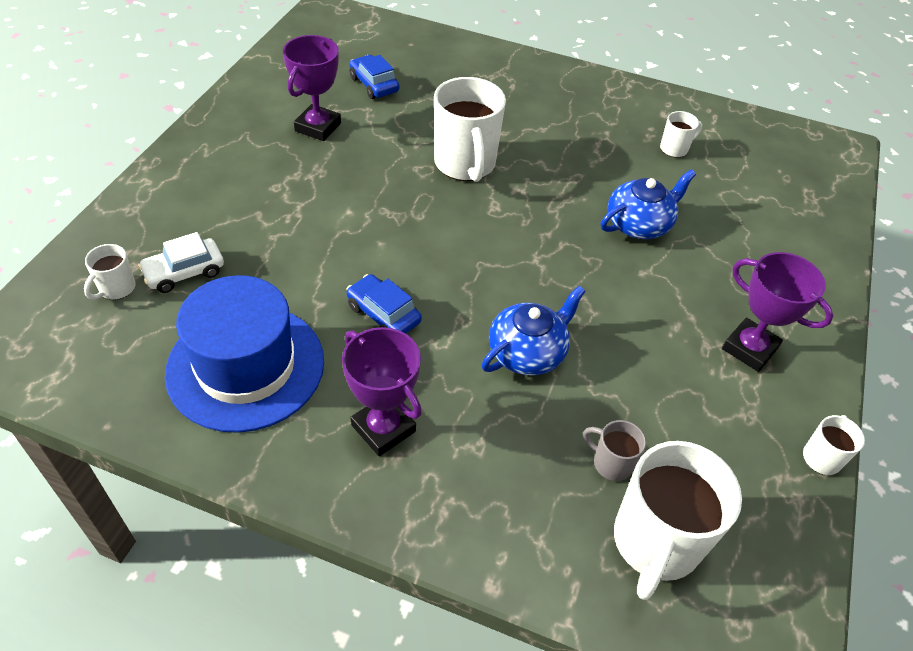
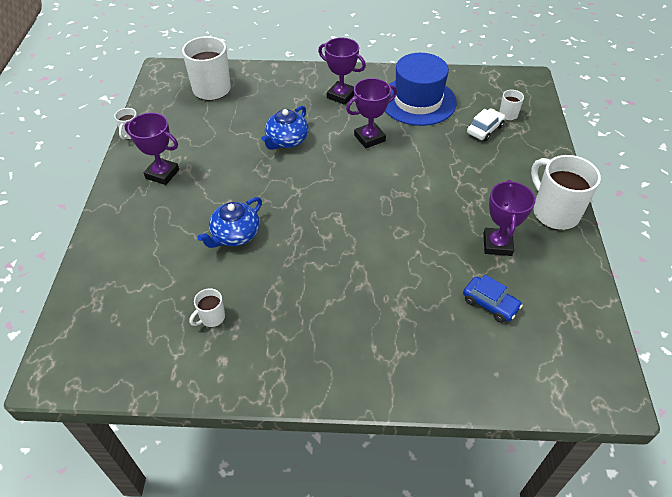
camera: 165 degrees right, 0 degrees up
blue car [346,274,422,334] -> purple trophy [346,78,397,148]
white mug [434,77,506,182] -> white mug moved to [531,155,601,230]
grey mug [583,420,646,481] -> none

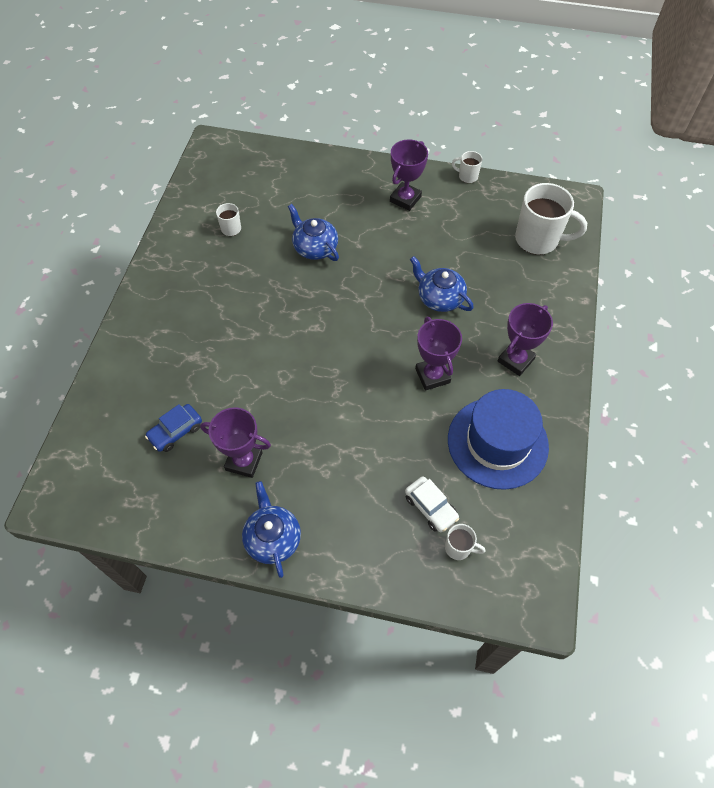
camera: 100 degrees right, 10 degrees up
white mug [531,155,601,230] -> blue teapot [242,481,301,578]

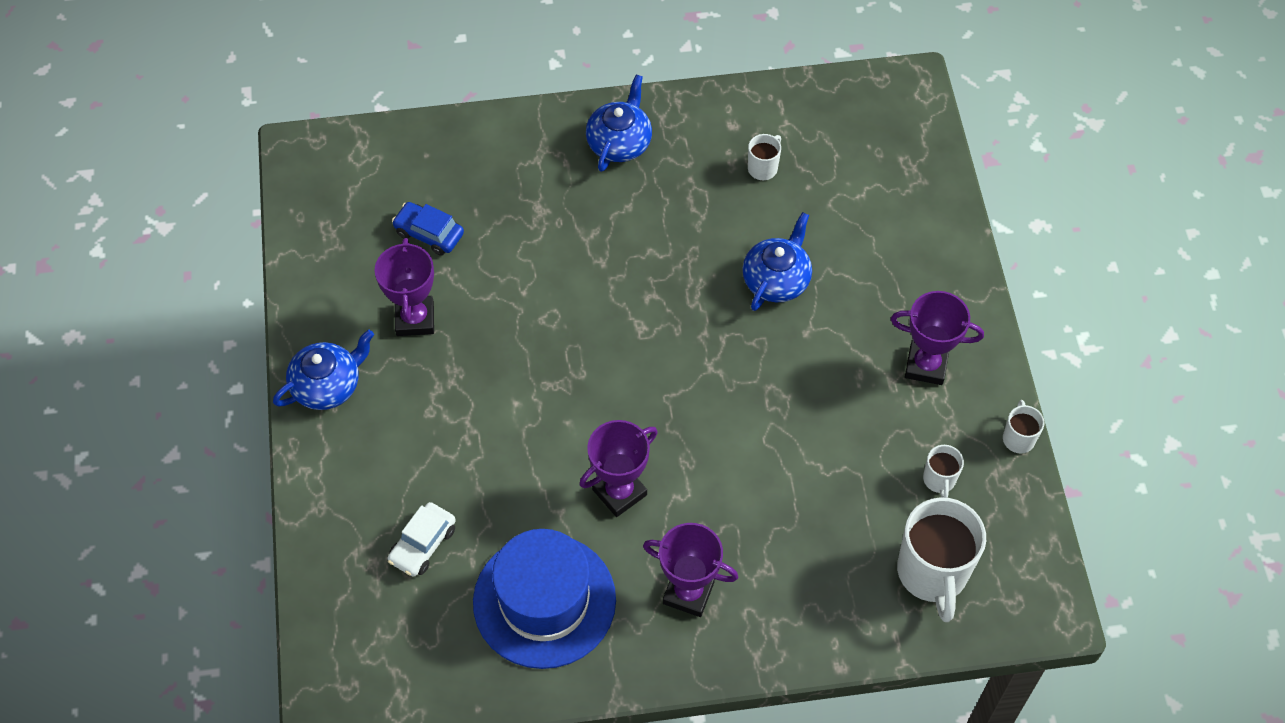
camera: 70 degrees right, 0 degrees up
blue teapot [410,256,474,312] -> blue teapot moved to [586,75,652,172]
white mug [445,524,485,560] -> white mug moved to [923,445,964,498]

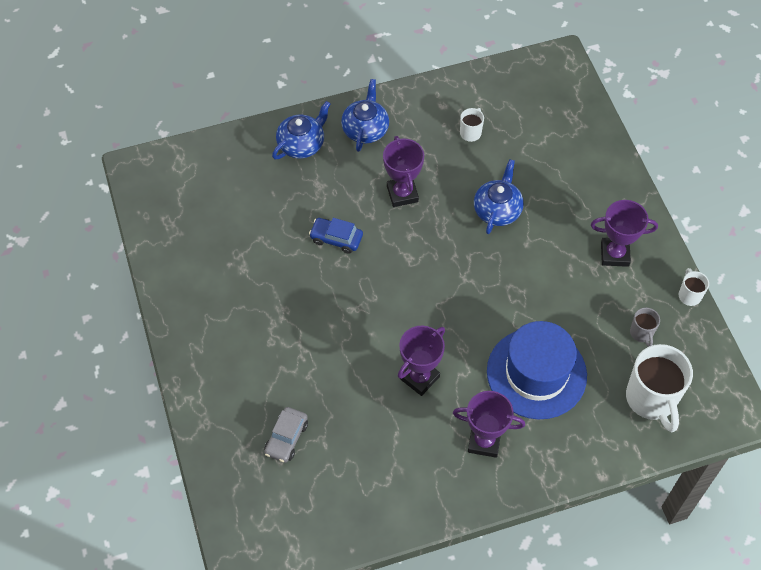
camera: 10 degrees left, 0 degrees up
blue teapot [273,330,374,410] -> blue teapot moved to [272,101,331,159]
purple trophy [375,238,434,336] -> purple trophy moved to [383,136,424,207]
white car [388,502,456,577] -> grey car [264,407,308,463]
blue car [392,202,464,256] -> blue car moved to [309,218,363,254]
blue hat [473,529,616,669] -> blue hat moved to [487,321,587,419]
white mug [923,445,964,498] -> grey mug [630,307,660,347]

